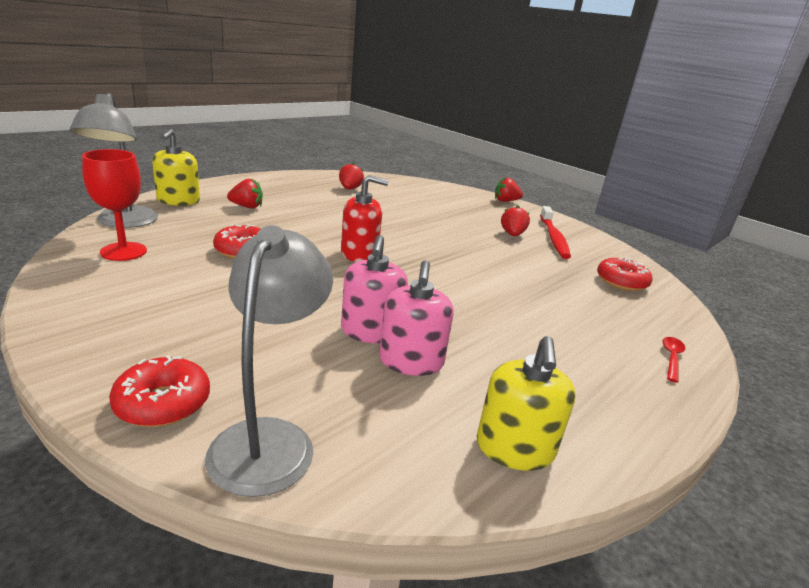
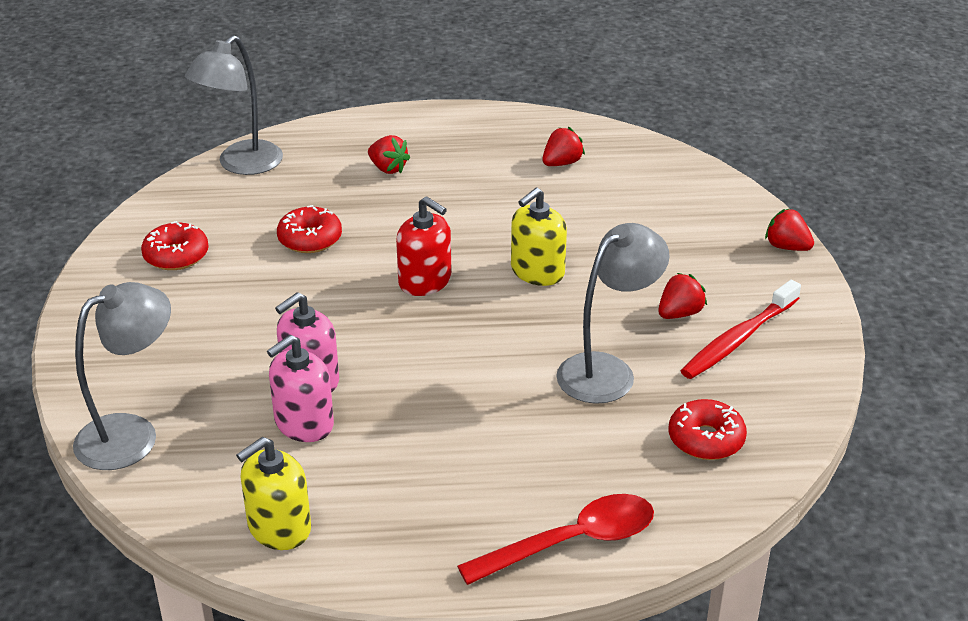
camera: 45 degrees right, 10 degrees up
red goblet [82,149,147,261] -> none
red donut [109,355,210,427] -> red donut moved to [141,221,209,270]
yellow soap dispenser [152,129,200,206] -> yellow soap dispenser moved to [511,187,567,286]
red spoon [662,337,685,383] -> red spoon [457,494,654,585], size x2.11
none -> grey lamp [556,223,670,404]

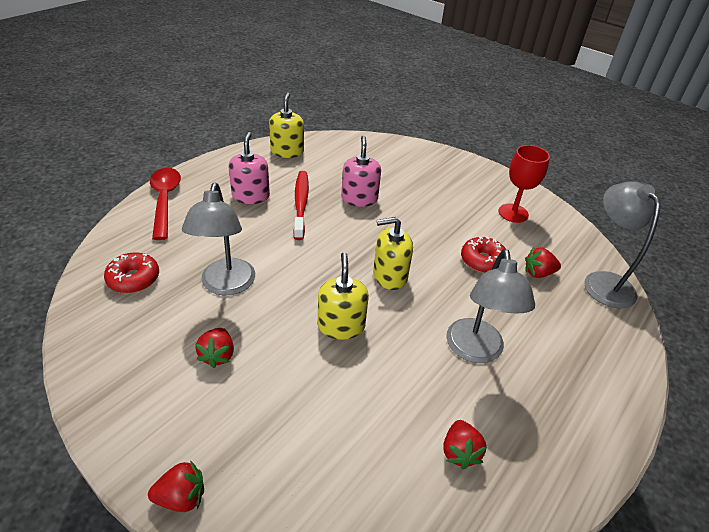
camera: 130 degrees right, 5 degrees up
grey lamp [73,282,171,470] -> grey lamp moved to [446,249,535,363]
red donut [141,221,209,270] -> red goblet [499,145,550,223]
pink soap dispenser [267,335,334,442] -> pink soap dispenser moved to [229,132,270,204]
red strawberry [368,135,410,174] -> red strawberry moved to [525,247,561,278]
red soap dispenser [396,196,451,296] -> yellow soap dispenser [373,217,413,290]
red spoon [457,494,654,585] -> red spoon turned 150 degrees clockwise [150,168,181,240]
red toothbrush [680,280,801,379] -> red toothbrush moved to [293,171,309,240]

